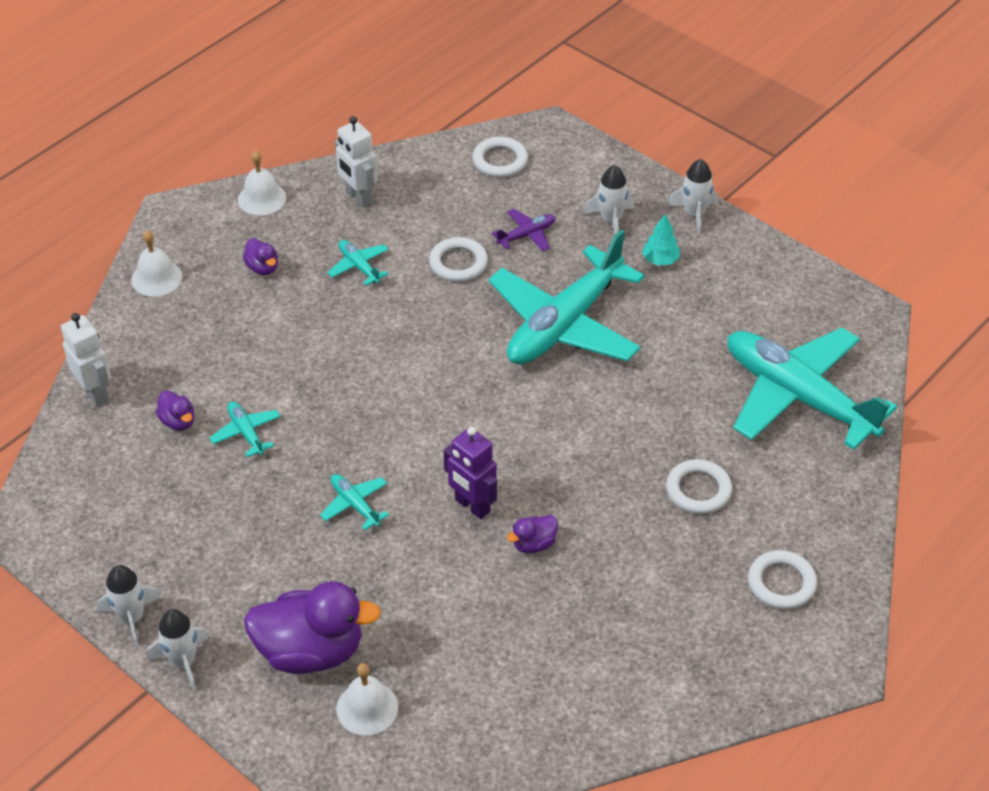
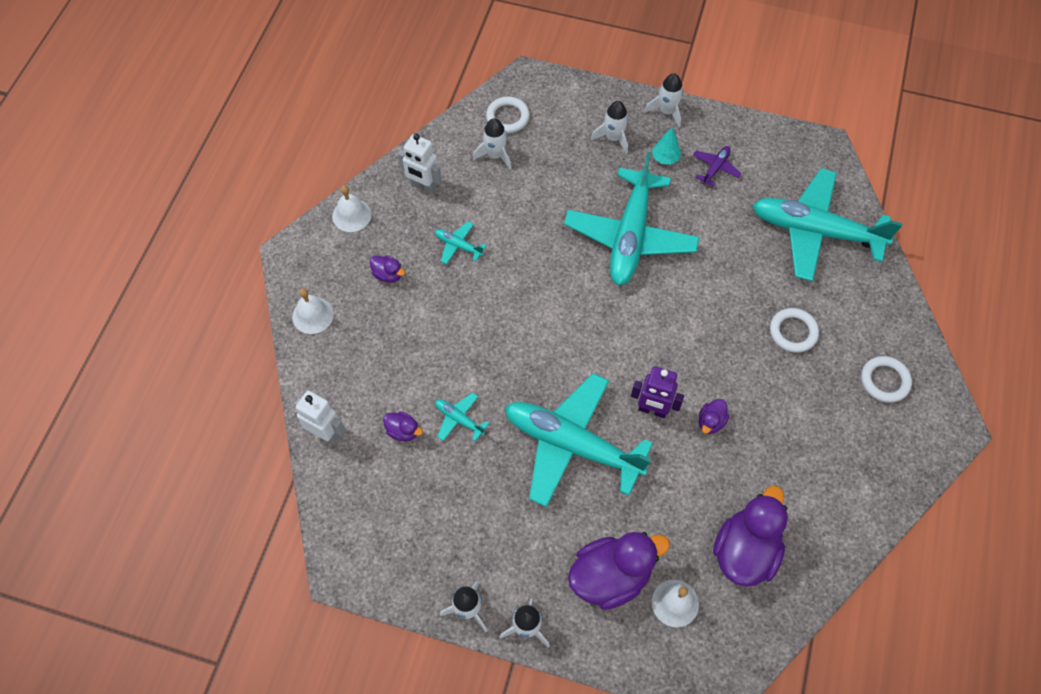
camera: 25 degrees left, 15 degrees up
turquoise plane [320,474,389,531] -> turquoise plane [505,373,653,507], size x2.49
white ring [429,237,488,282] -> none
purple plane [492,209,555,251] -> purple plane moved to [693,146,742,187]
none -> white rocket [473,118,512,170]
none -> purple duck [713,486,788,587]

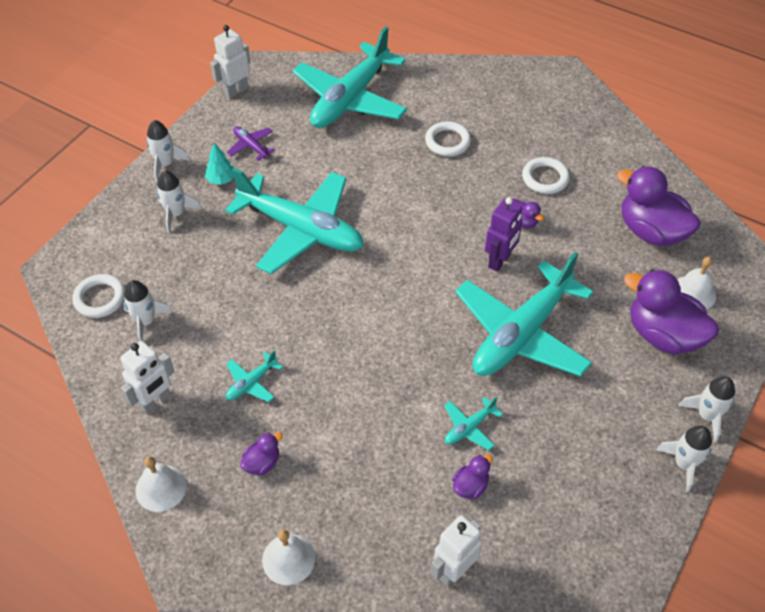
camera: 75 degrees left, 10 degrees down
purple duck [568,532,670,610] -> purple duck turned 45 degrees counterclockwise [624,269,719,355]
white ring [861,356,912,403] -> white ring moved to [522,157,570,194]
none -> white robot [210,25,251,99]

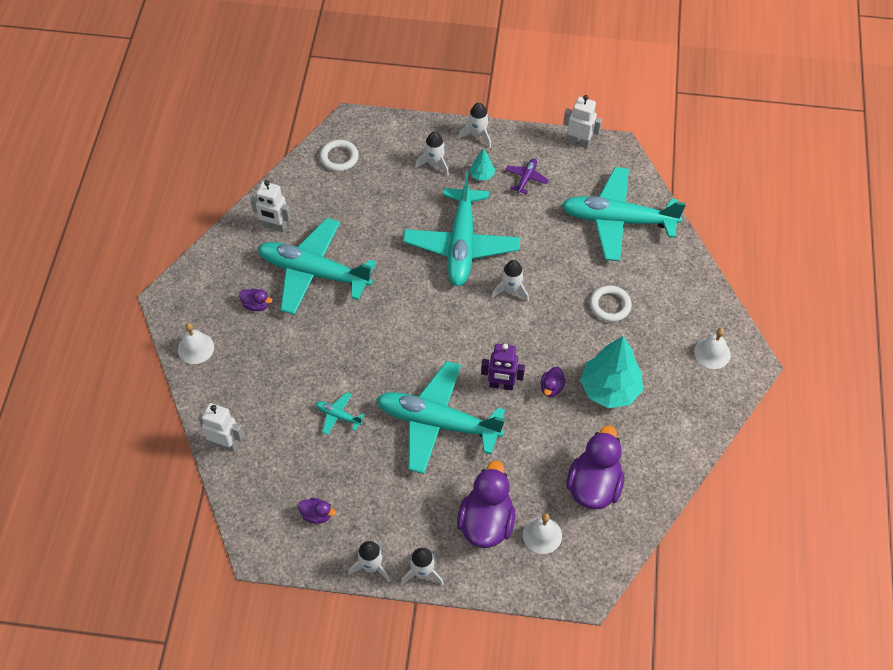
camera: 65 degrees right, 5 degrees up
white rocket [123,280,172,342] -> white rocket moved to [491,260,529,302]
white bell [136,456,187,512] -> white bell moved to [694,328,731,369]
turquoise plane [226,350,283,402] -> turquoise plane [258,218,376,315], size x2.49
purple duck [452,454,493,499] -> purple duck moved to [298,498,336,524]
white ring [522,157,570,194] -> turquoise tree [580,336,643,408]

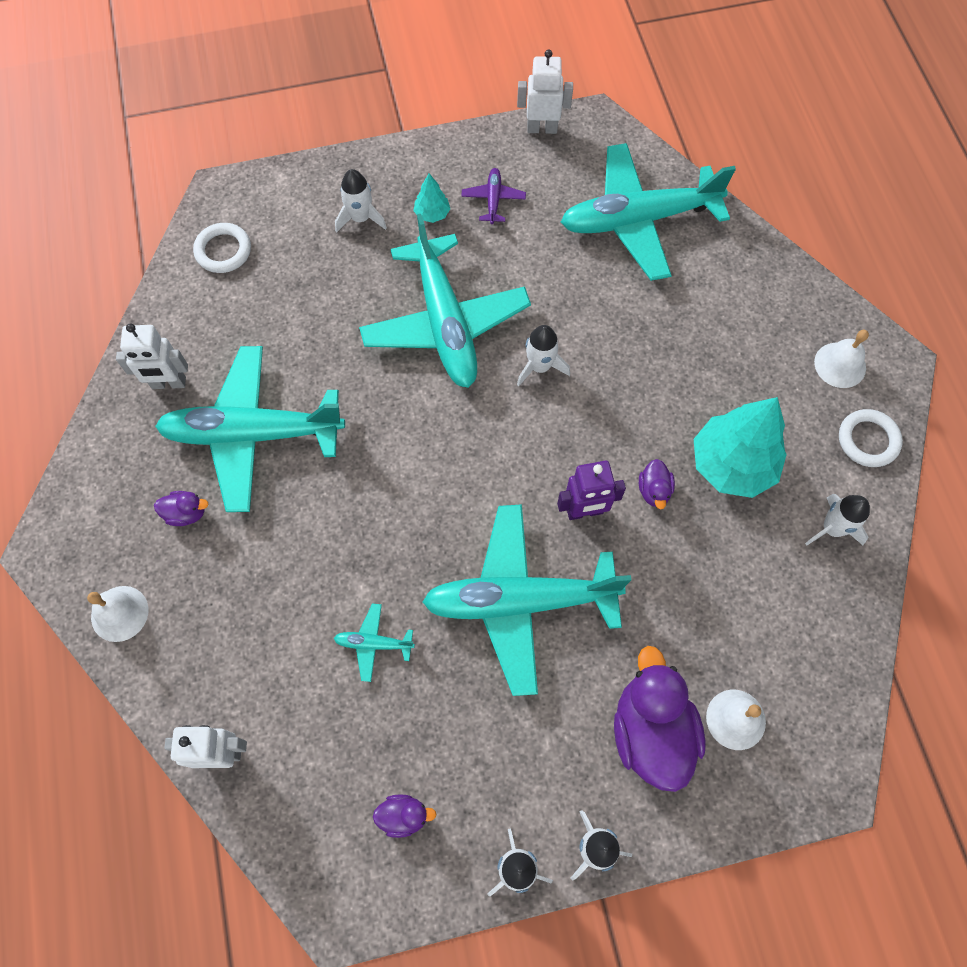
camera: 20 degrees left, 10 degrees up
white rocket [458,103,491,148] -> white rocket moved to [805,494,870,546]
purple duck [566,425,624,510] -> none
white ring [590,285,632,322] -> white ring moved to [839,409,903,467]

